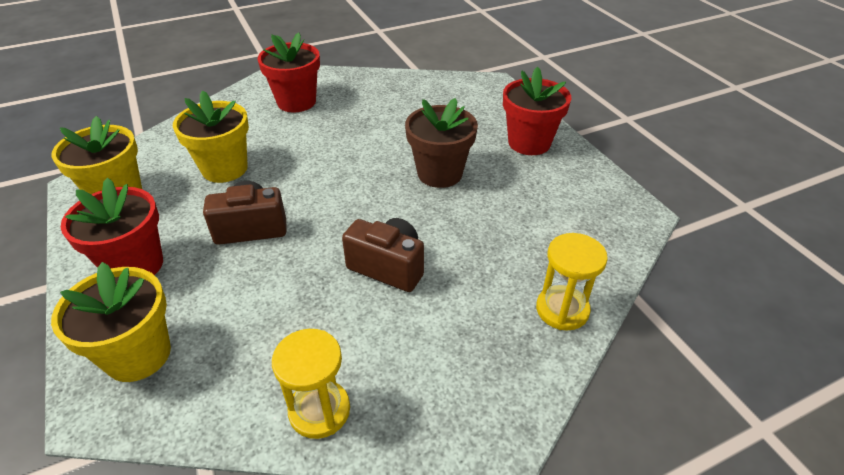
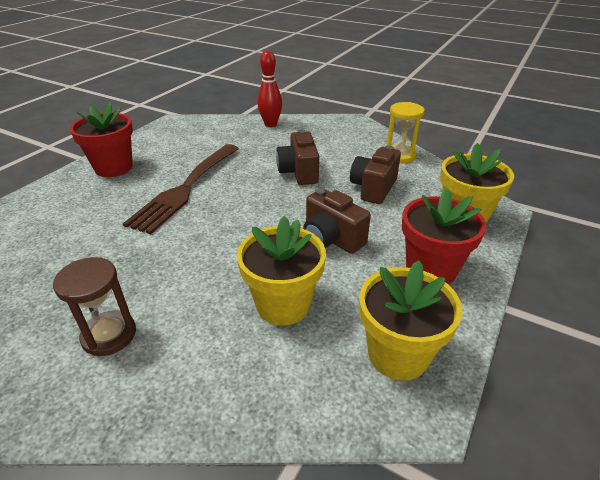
camera: 125 degrees left, 5 degrees down
red flower pot [258,32,320,112] -> brown hourglass [53,257,136,356]
brown flower pot [405,98,478,188] -> brown fork [123,144,239,234]
yellow hourglass [536,233,608,331] -> red bowling pin [257,50,282,127]
none -> brown camera [350,145,401,204]

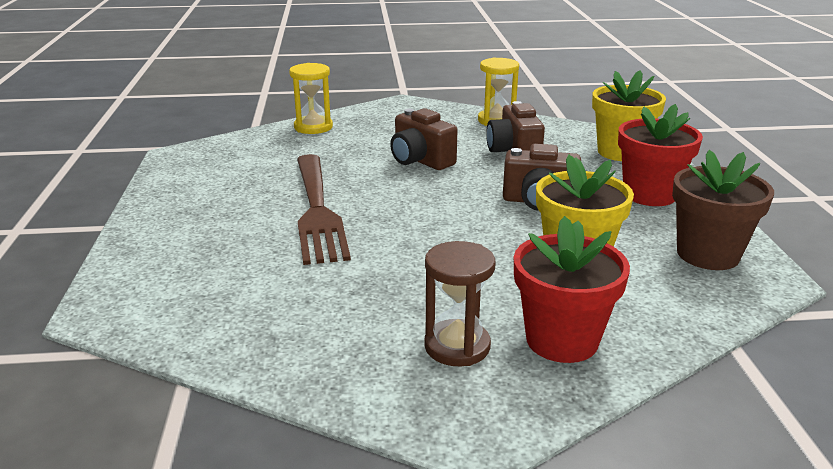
camera: 35 degrees left, 10 degrees down
red flower pot [70,102,133,177] -> red flower pot moved to [514,216,630,363]
red bowling pin [257,50,282,127] -> yellow hourglass [289,63,333,134]
yellow flower pot [359,260,463,381] -> brown flower pot [672,150,774,270]

